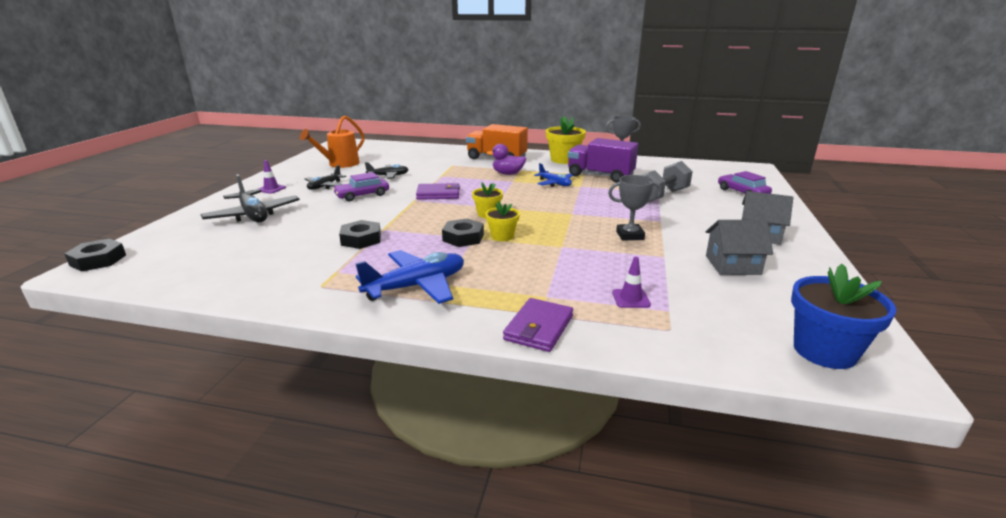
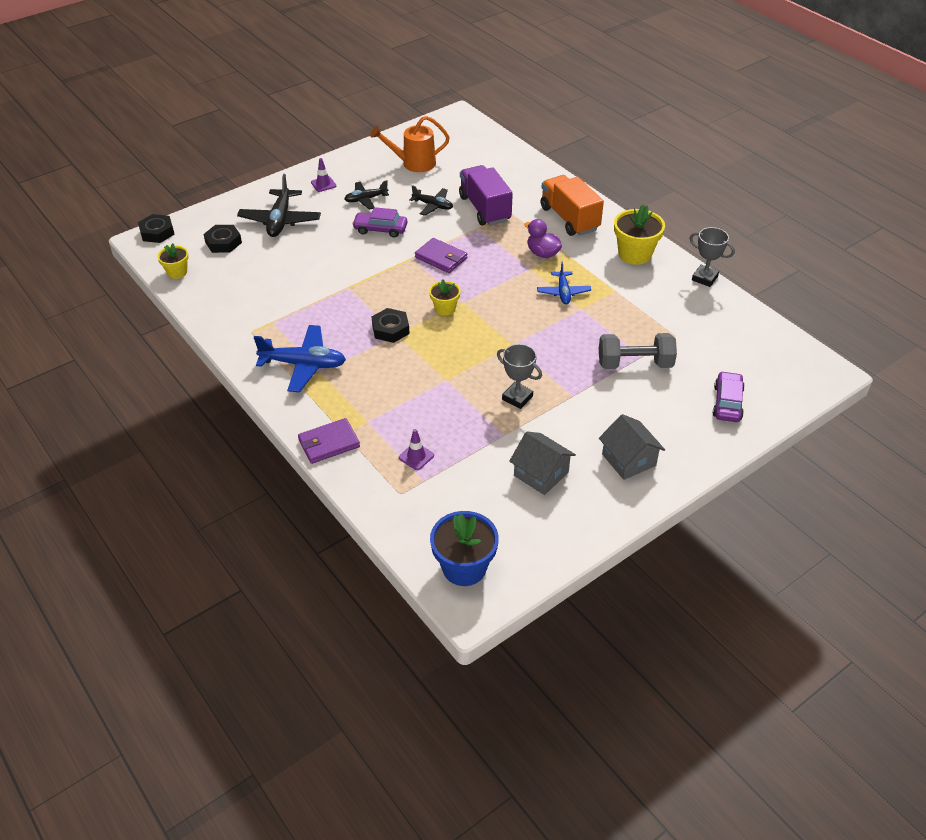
camera: 40 degrees right, 20 degrees up
black nut [339,220,381,249] -> black nut moved to [203,225,242,253]
yellow flower pot [485,201,520,241] -> yellow flower pot moved to [157,243,189,279]
purple truck [568,138,638,183] -> purple truck moved to [459,165,513,225]

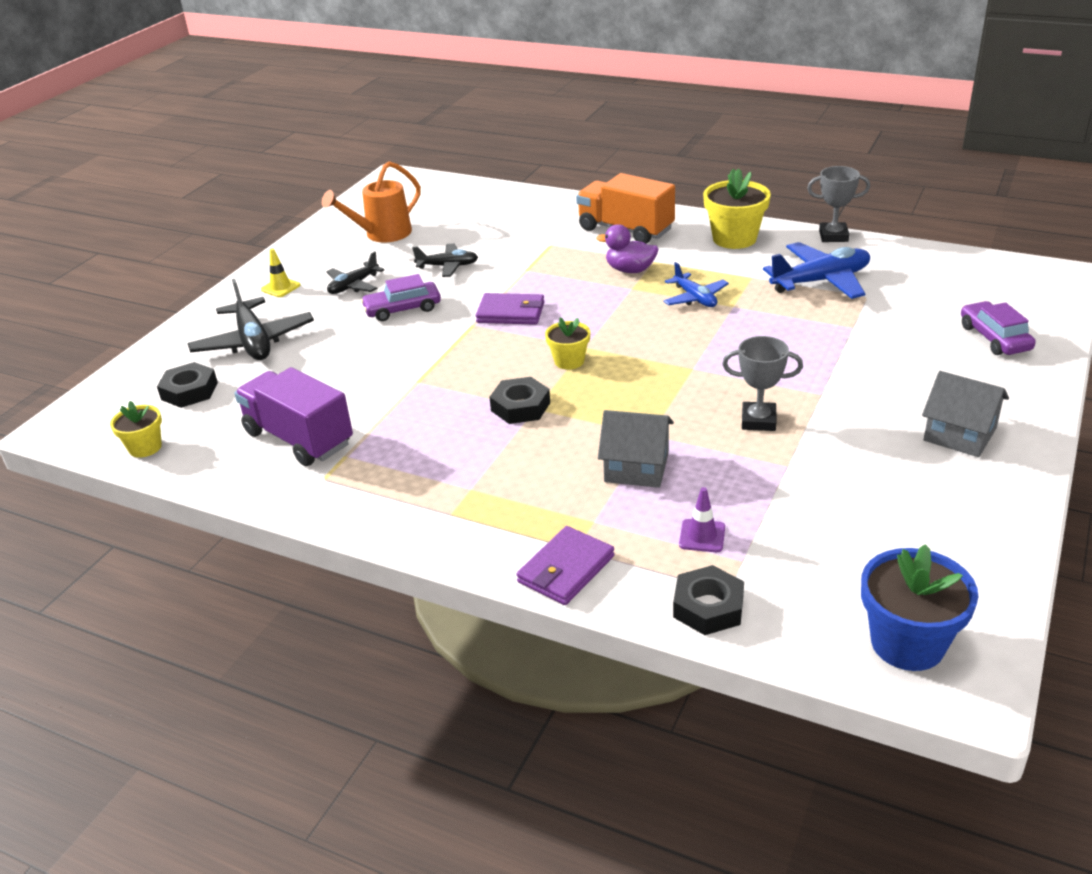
camera: 25 degrees left, 10 degrees down
black nut [138,214,175,243] -> black nut moved to [673,565,744,635]
blue plane [254,325,346,392] -> blue plane moved to [763,242,870,299]
purple traffic cone [311,158,336,192] -> yellow traffic cone [261,248,300,297]
purple truck [459,165,513,225] -> purple truck moved to [235,367,353,466]
grey house [509,431,576,495] -> grey house moved to [598,410,674,488]
grey dumbbell [599,333,677,369] -> none

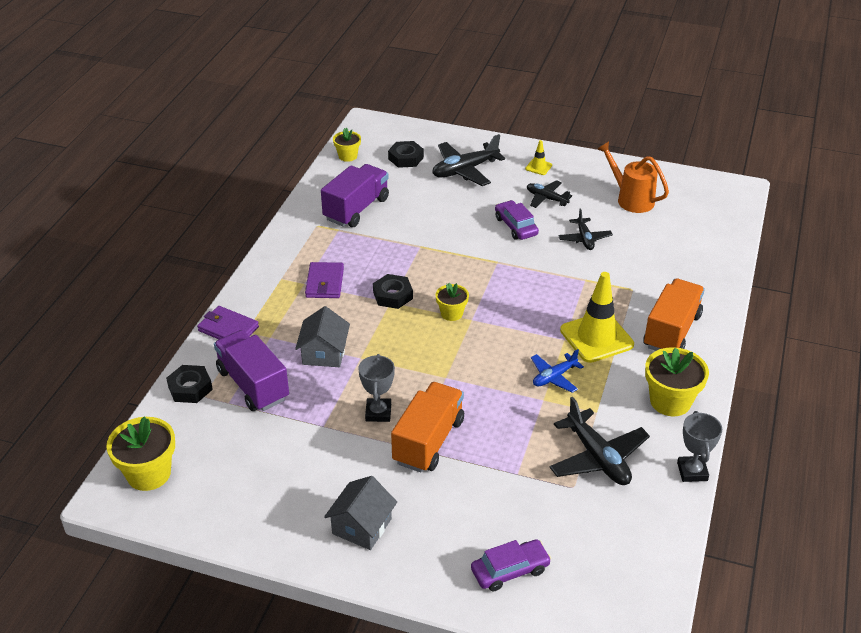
camera: 80 degrees right, 5 degrees up
purple wallet [475,293,544,325] -> purple wallet moved to [305,262,344,298]
purple duck [596,224,658,273] -> yellow traffic cone [560,272,634,363]
purple traffic cone [679,487,725,552] -> purple truck [214,330,289,411]
blue plane [763,242,870,299] -> black plane [549,397,650,485]
blue flower pot [861,544,978,671] -> yellow flower pot [106,416,175,491]
none -> orange truck [391,382,464,473]

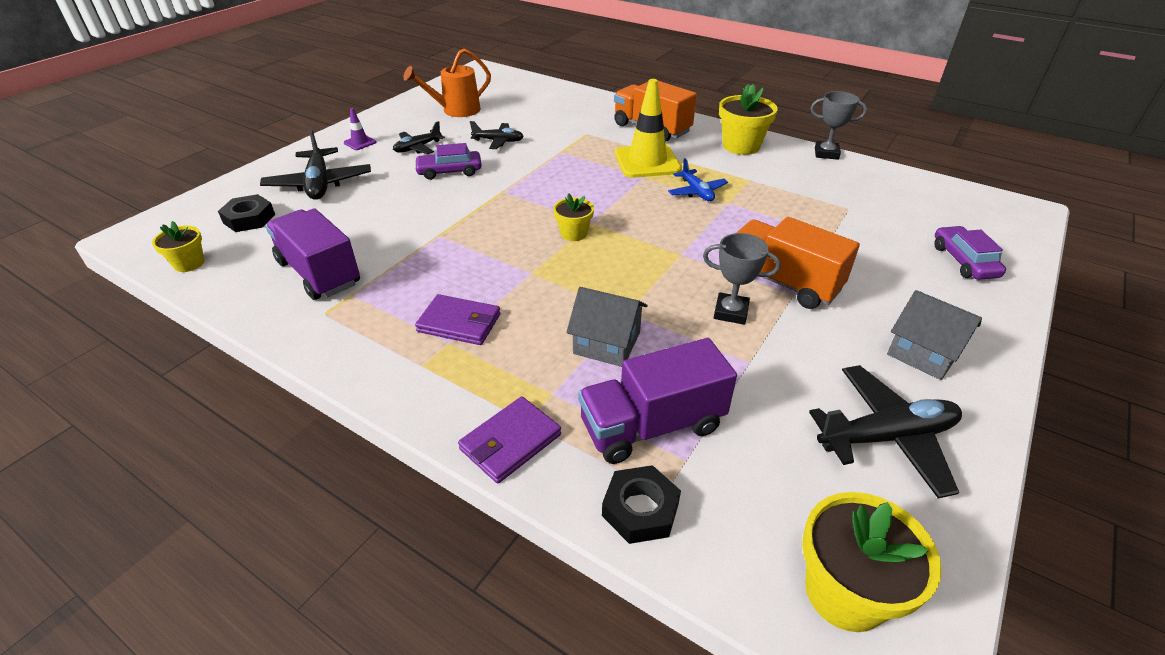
camera: 75 degrees left, 0 degrees up
black nut [373,274,413,309] -> none
yellow traffic cone [525,140,552,175] -> purple traffic cone [344,108,376,150]
black plane [549,397,650,485] -> black plane moved to [809,365,962,499]

